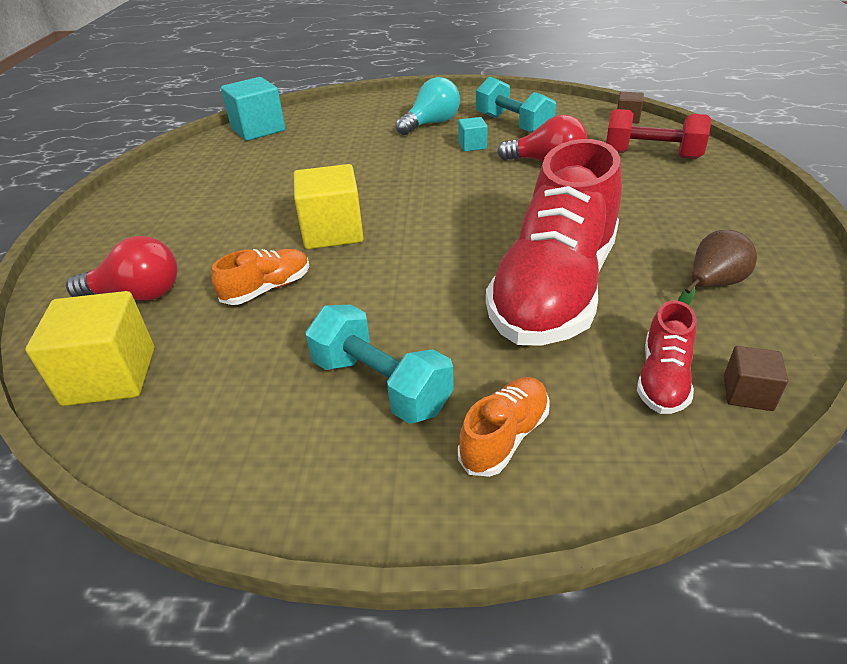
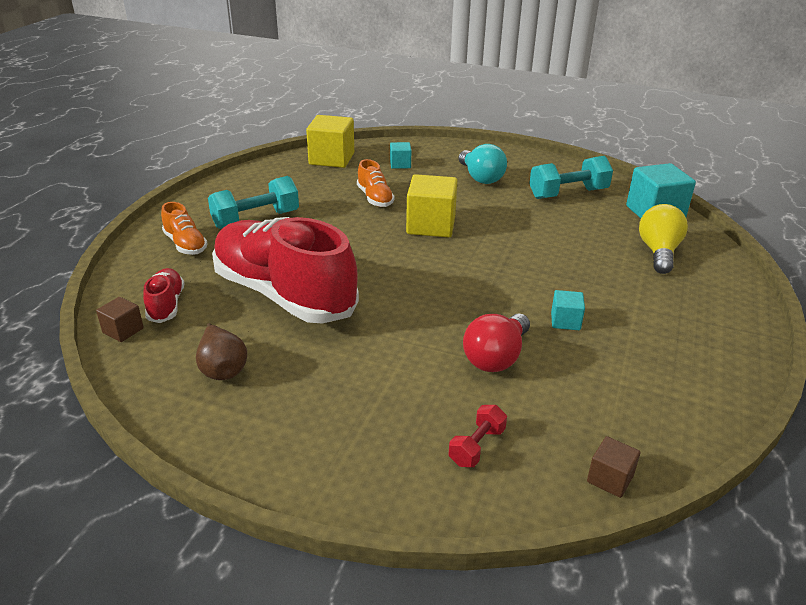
camera: 105 degrees right, 5 degrees down
red light bulb [66,236,178,301] -> turquoise cube [390,142,411,169]
turquoise light bulb [396,77,460,135] -> turquoise light bulb moved to [458,144,507,184]
turquoise dumbbell [476,76,556,133] -> turquoise dumbbell moved to [529,156,613,199]
red dumbbell [606,109,711,159] -> red dumbbell [449,405,507,467], size x0.56
red shoe [637,300,696,414] -> red shoe turned 45 degrees clockwise [143,268,184,323]
none -> yellow light bulb [639,204,688,274]

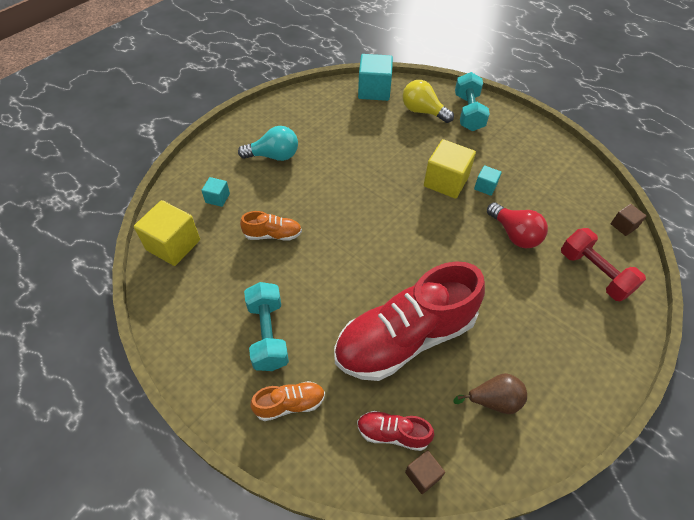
camera: 70 degrees left, 20 degrees up
yellow cube [406,174,458,237] -> yellow cube moved to [424,139,476,199]
red dumbbell [449,405,507,467] -> red dumbbell [561,228,646,301], size x1.79
turquoise dumbbell [529,156,613,199] -> turquoise dumbbell moved to [455,72,490,131]

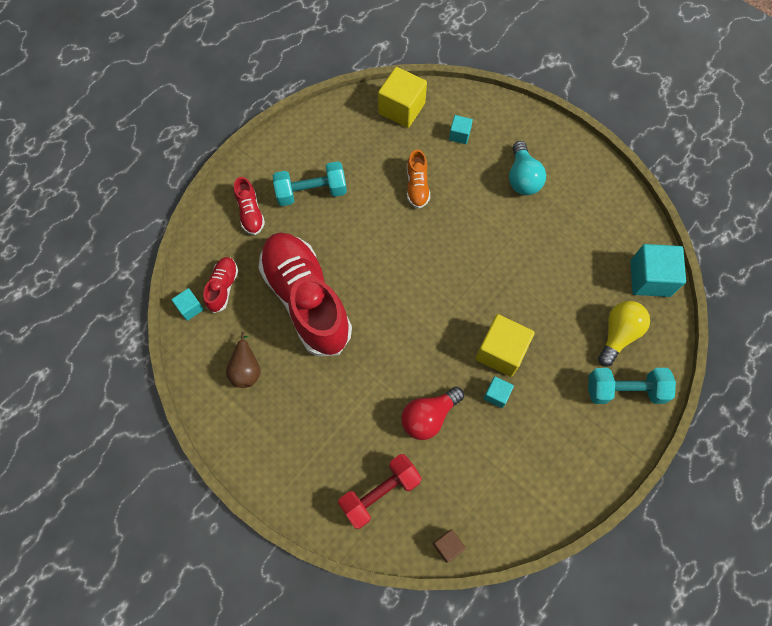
camera: 90 degrees right, 15 degrees up
orange shoe [250,381,325,421] -> red shoe [234,177,265,235]
brown cube [405,450,445,494] -> turquoise cube [171,288,204,321]

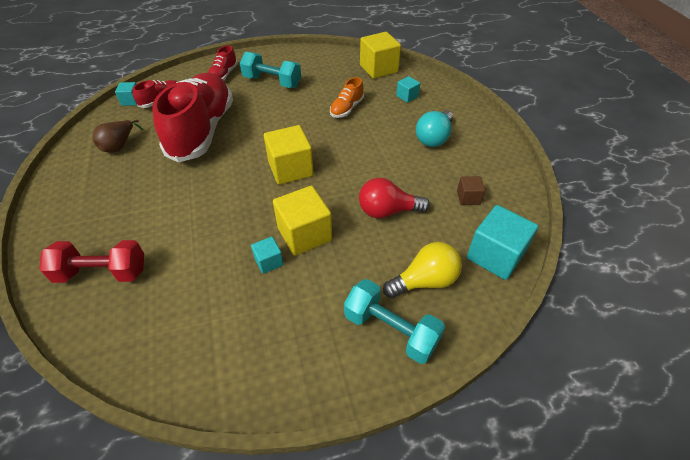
camera: 35 degrees right, 20 degrees down
red light bulb [402,387,464,440] -> red light bulb moved to [359,178,430,218]
brown cube [433,529,466,563] -> brown cube moved to [457,176,485,205]
none -> yellow cube [264,125,314,185]

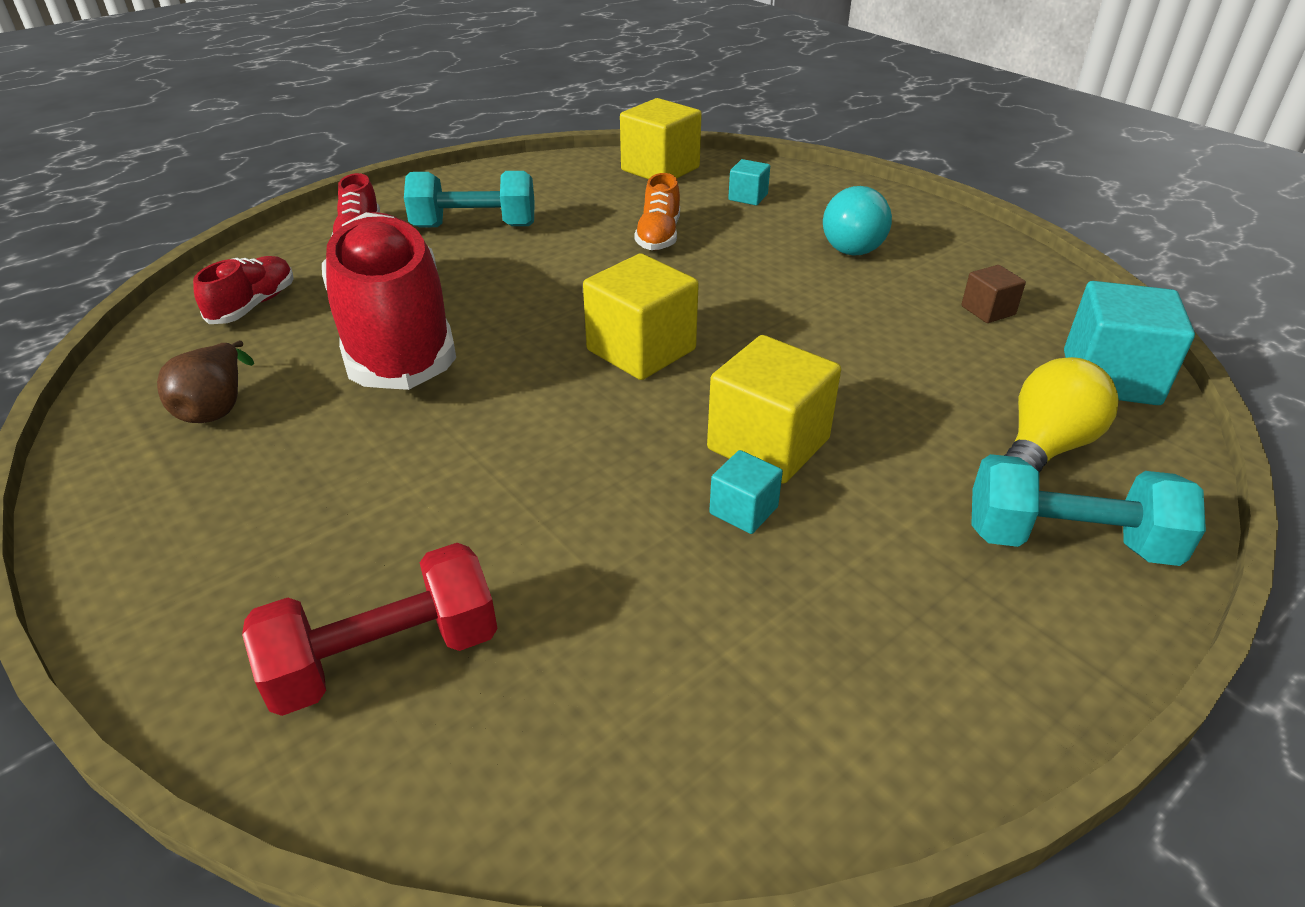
camera: 25 degrees left, 10 degrees down
turquoise cube [115,82,137,106] -> none
red light bulb [359,178,430,218] -> none

